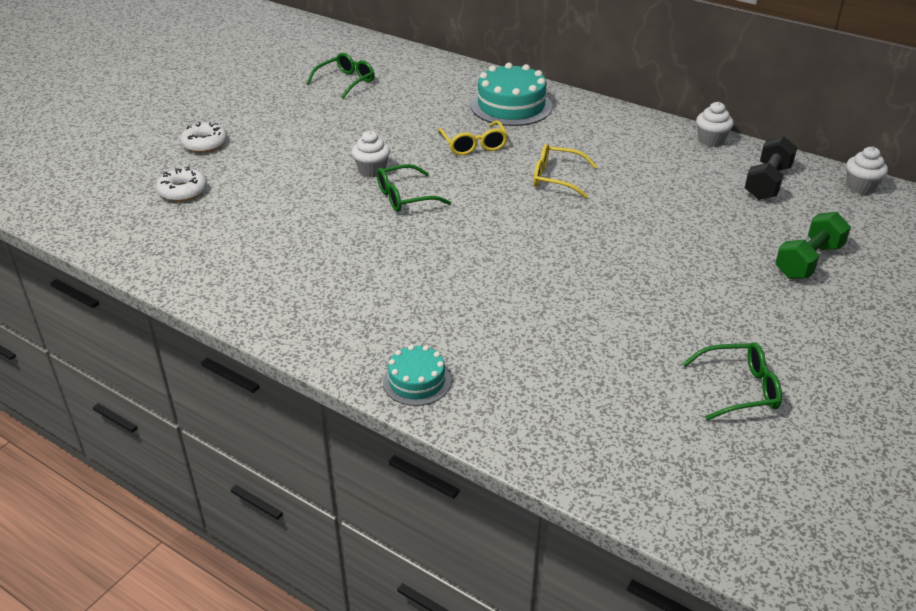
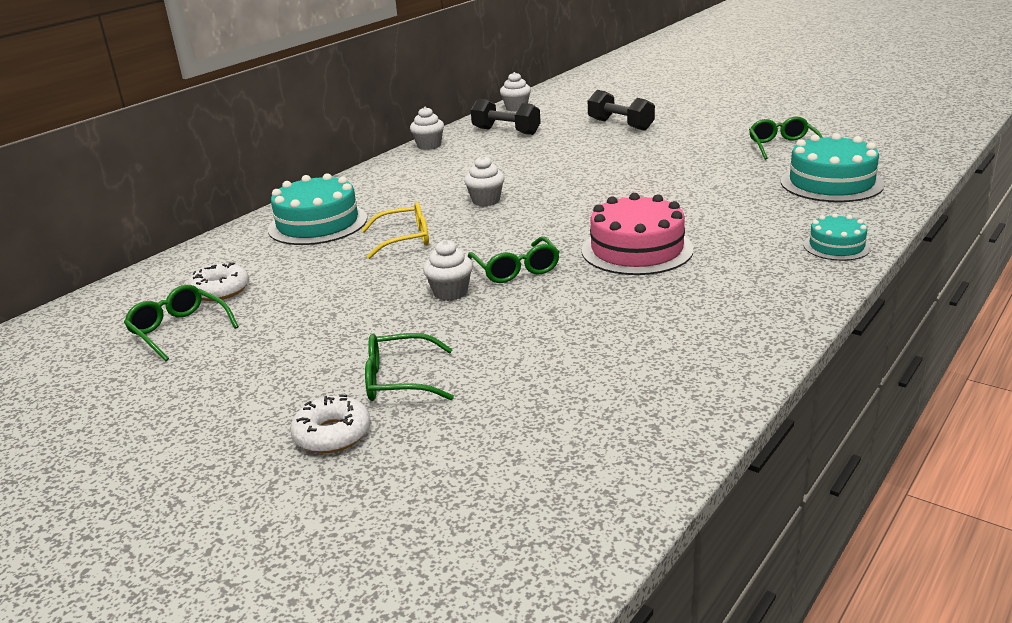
camera: 85 degrees left, 10 degrees down
white donut [156,167,207,202] -> white donut moved to [188,263,249,301]
yellow glasses [534,144,597,198] -> white cupcake [464,156,505,206]
green dumbbell [775,212,851,279] -> black dumbbell [588,90,655,131]
none -> green glasses [365,333,454,401]
none -> pink cake [582,193,694,275]
none -> turquoise cake [781,133,885,202]

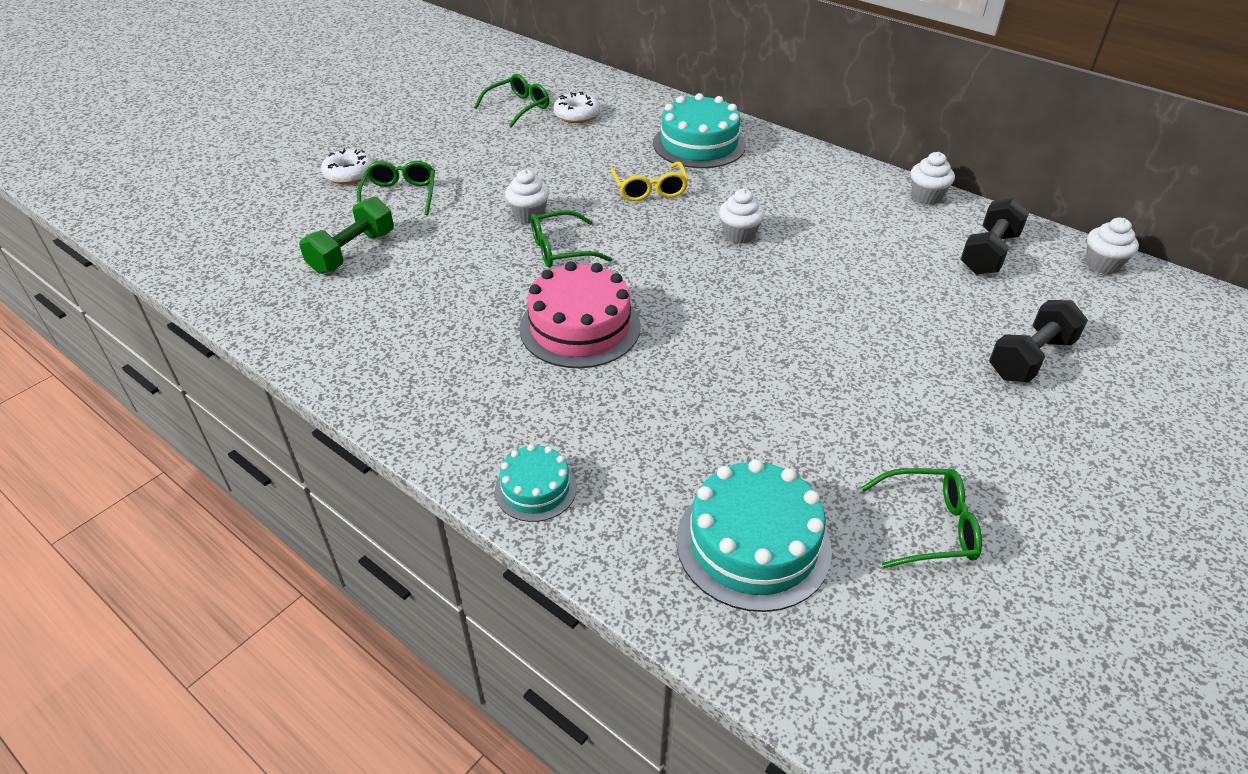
camera: 90 degrees right, 15 degrees up
none -> green dumbbell [299,197,394,274]

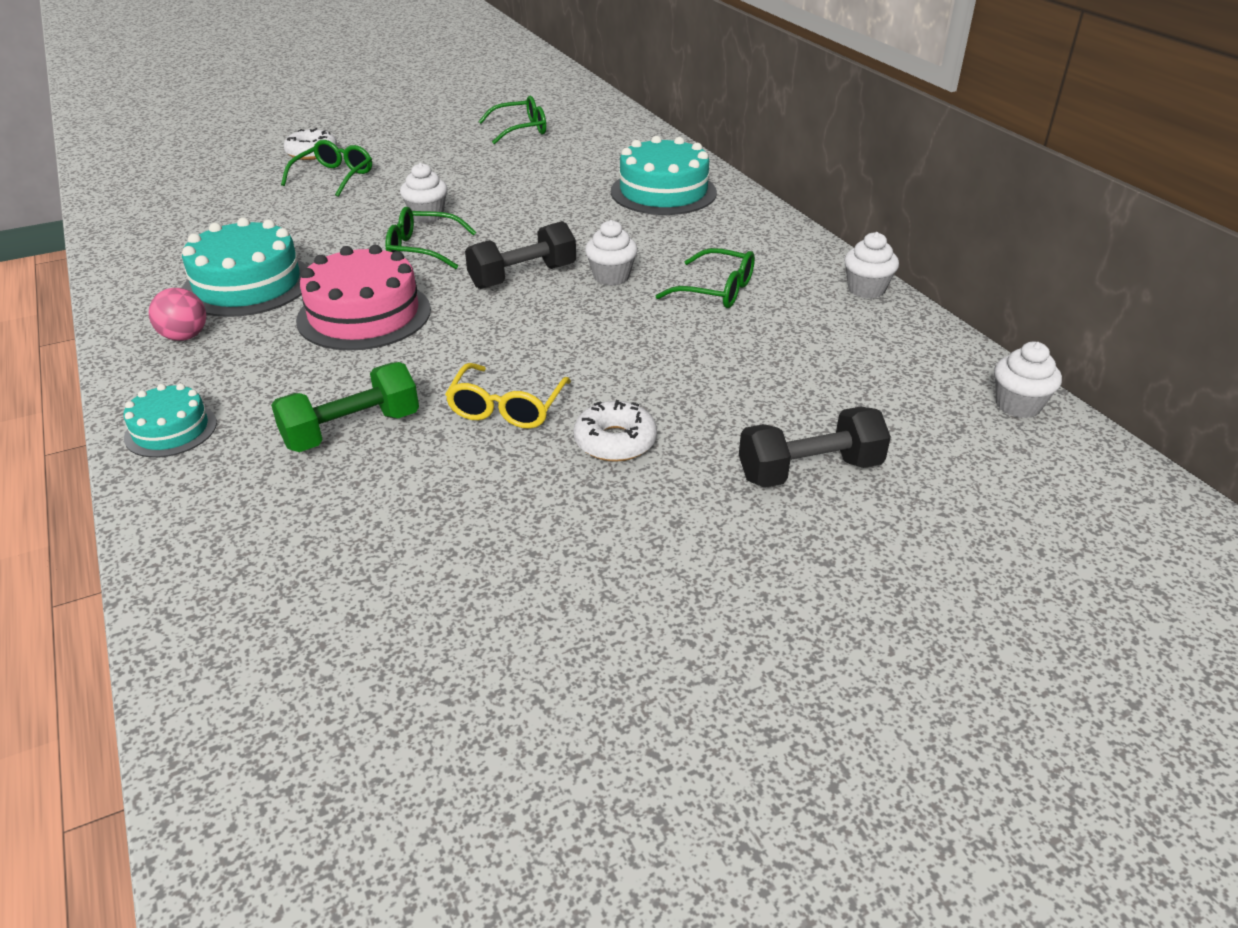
camera: 25 degrees right, 5 degrees down
green dumbbell [299,197,394,274] -> green dumbbell moved to [271,362,419,452]
white donut [553,92,600,123] -> white donut moved to [574,400,657,462]
yellow glasses [610,161,689,201] -> yellow glasses moved to [445,363,571,429]
turquoise cake [677,459,832,612] -> turquoise cake moved to [182,218,308,317]
green glasses [861,468,982,568] -> green glasses moved to [656,248,755,308]
black dumbbell [960,198,1029,275] -> black dumbbell moved to [465,221,576,289]
none -> pink ball [149,288,206,341]

